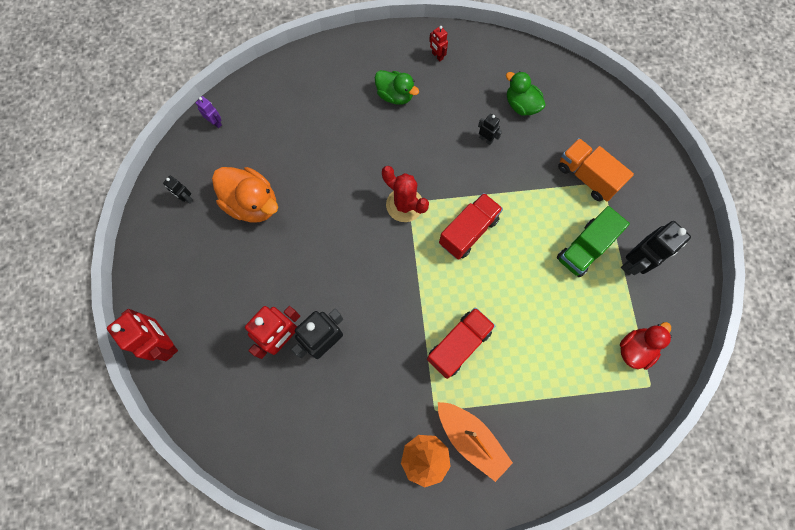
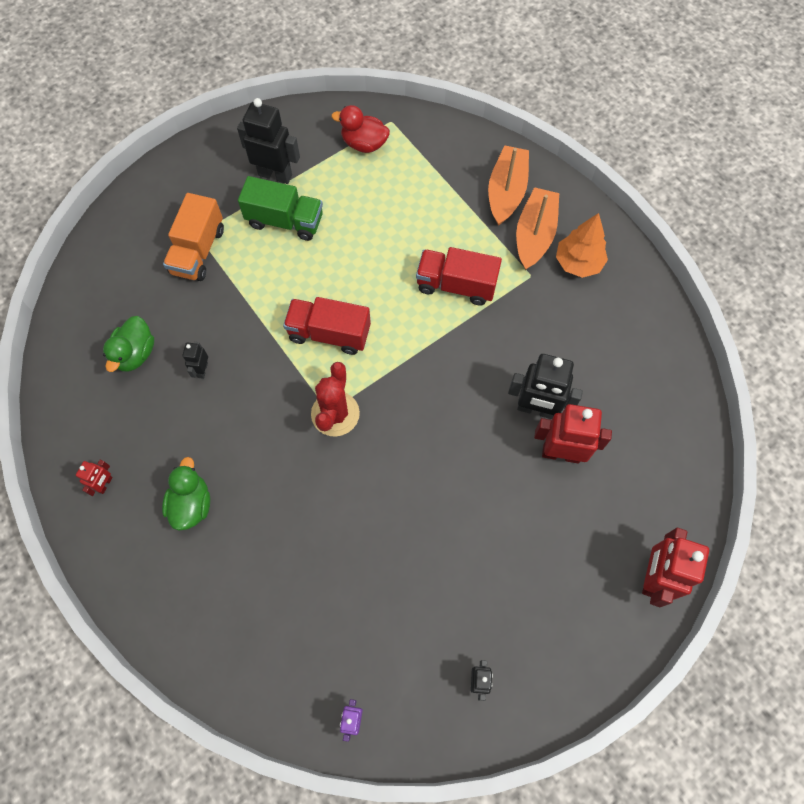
camera: 120 degrees left, 5 degrees down
orange duck [212,167,278,222] -> none
none -> orange boat [488,145,529,226]

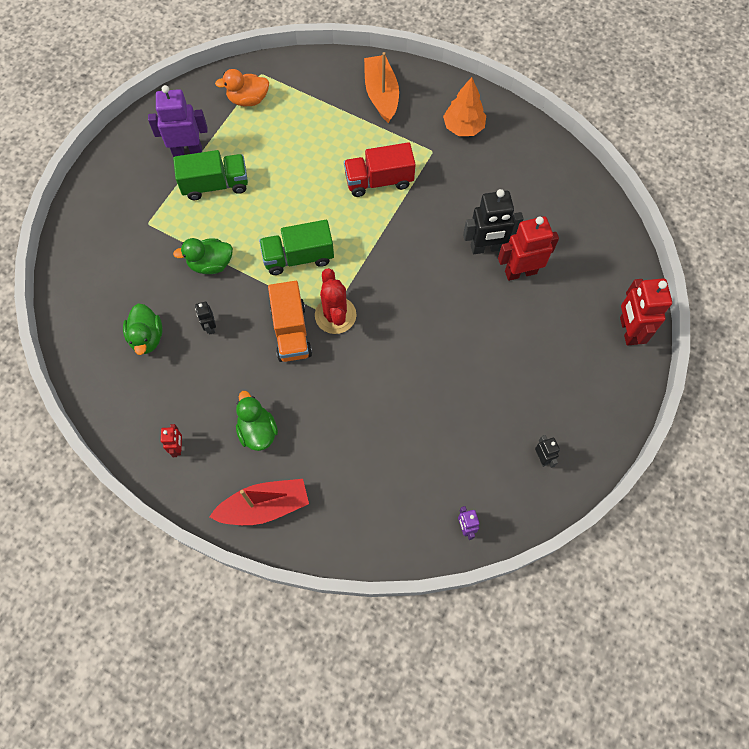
camera: 25 degrees left, 0 degrees up
orange truck [163,193,224,281] -> orange truck moved to [268,281,312,362]
black robot [237,98,300,184] -> purple robot [148,85,208,157]
red truck [283,297,371,355] -> green truck [259,220,334,275]
red duck [331,105,390,153] -> orange duck [215,69,269,106]
orange boat [516,187,559,270] -> none
none -> green duck [173,238,233,274]
none -> red boat [209,479,309,525]

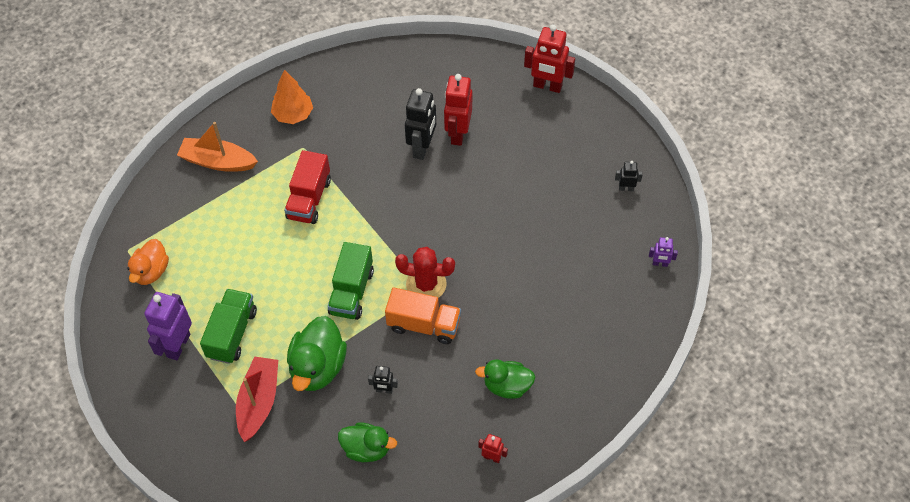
camera: 65 degrees left, 10 degrees down
green duck [173,238,233,274] -> green duck [287,316,347,391], size x1.51
red boat [209,479,309,525] -> red boat moved to [236,356,278,442]

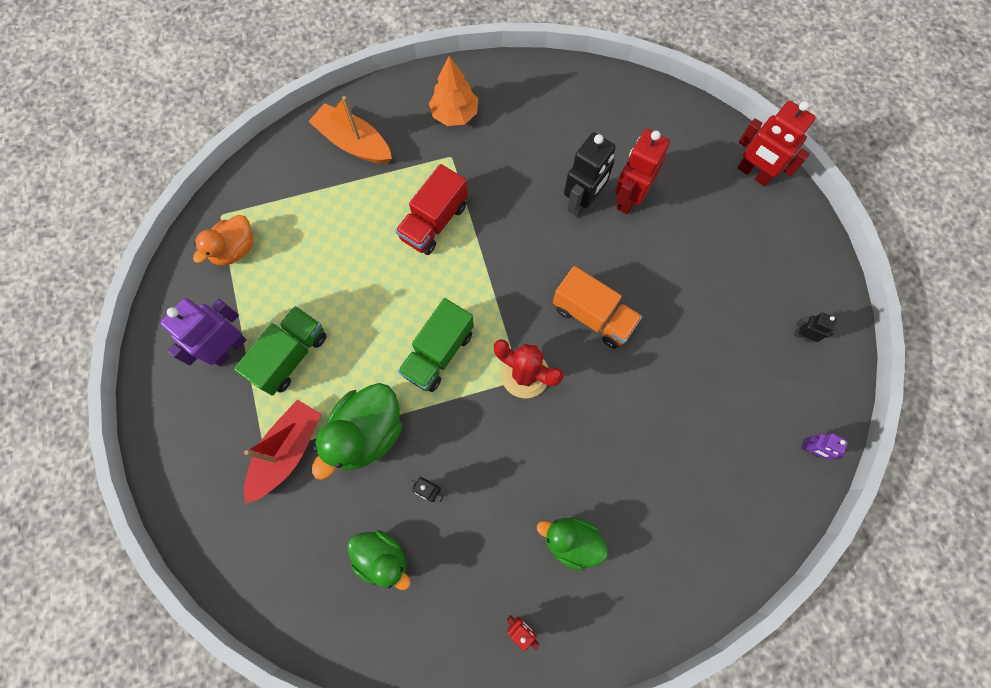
camera: 20 degrees right, 15 degrees up
orange truck [385,287,461,344] -> orange truck moved to [553,266,642,349]

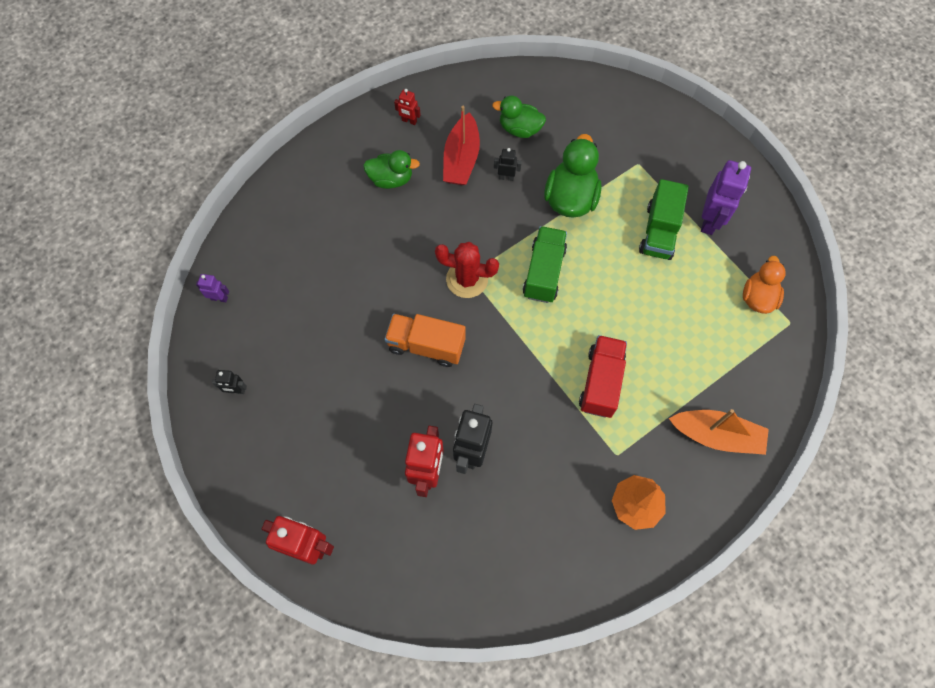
camera: 160 degrees right, 5 degrees down
red boat [244,400,321,504] -> red boat moved to [443,106,480,185]

